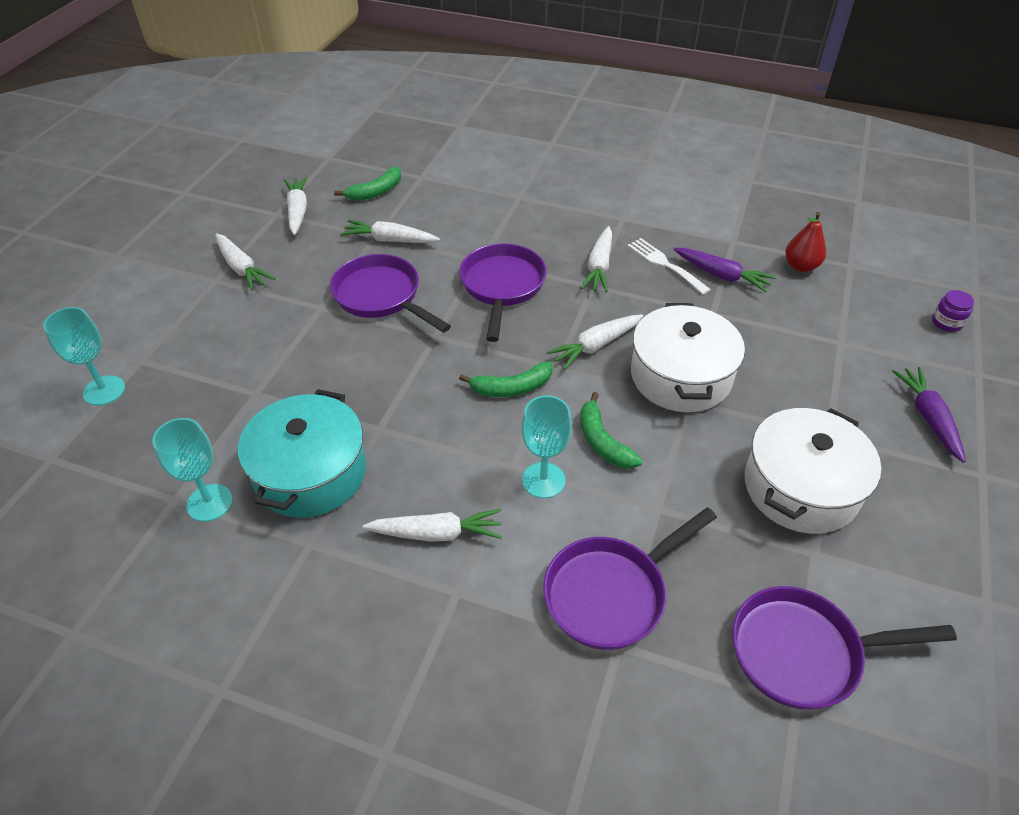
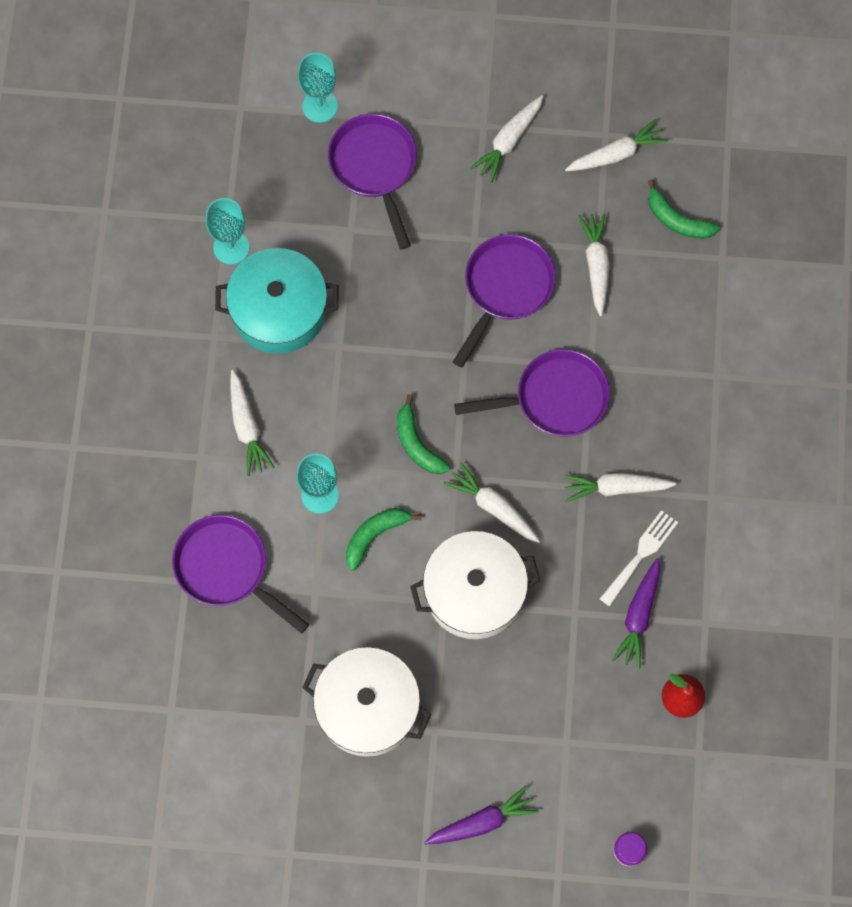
camera: 75 degrees right, 25 degrees up
purple pan [732,586,957,709] -> purple pan moved to [328,114,417,249]

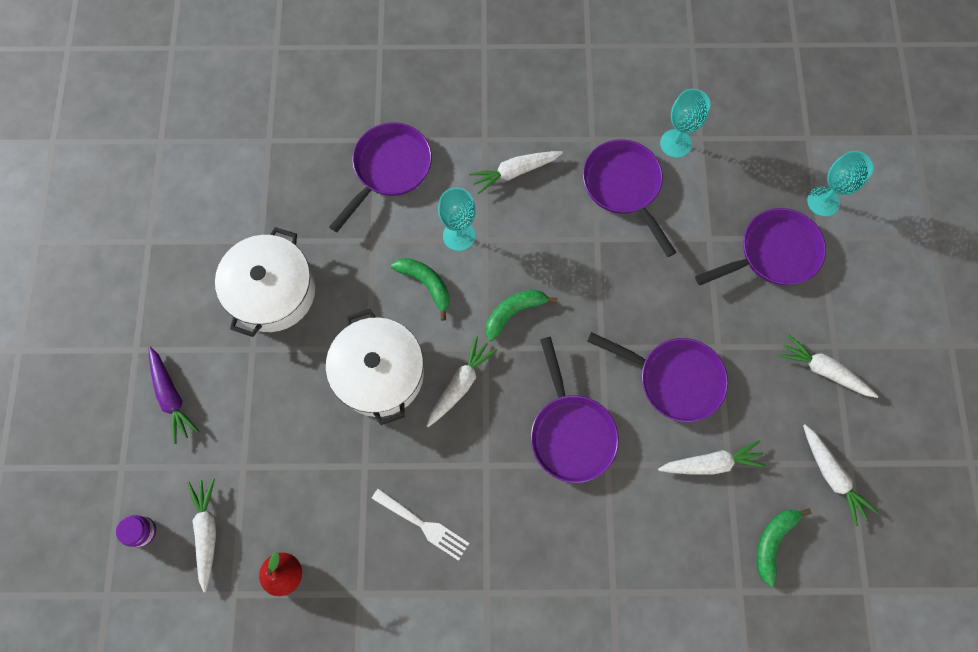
camera: 85 degrees right, 0 degrees up
turquoise pot [215,248,338,354] -> purple pan [583,139,676,257]
white carrot [564,473,677,502] -> white carrot moved to [187,478,216,592]
purple carrot [612,558,660,668] -> none

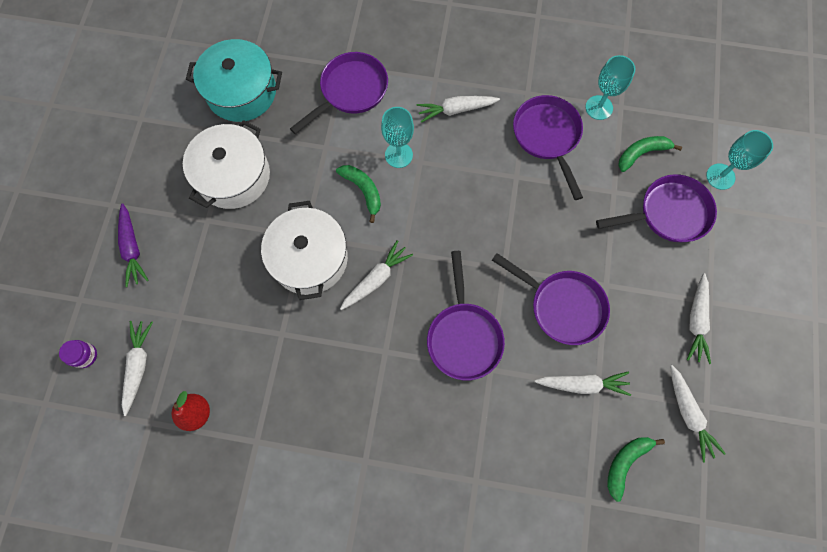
camera: 10 degrees right, 0 degrees up
white fork [371,488,469,561] -> none
green banana [486,290,558,341] -> green banana moved to [618,136,682,172]
white carrot [778,335,879,398] -> white carrot turned 120 degrees counterclockwise [687,273,711,364]
none -> turquoise pot [186,39,282,122]

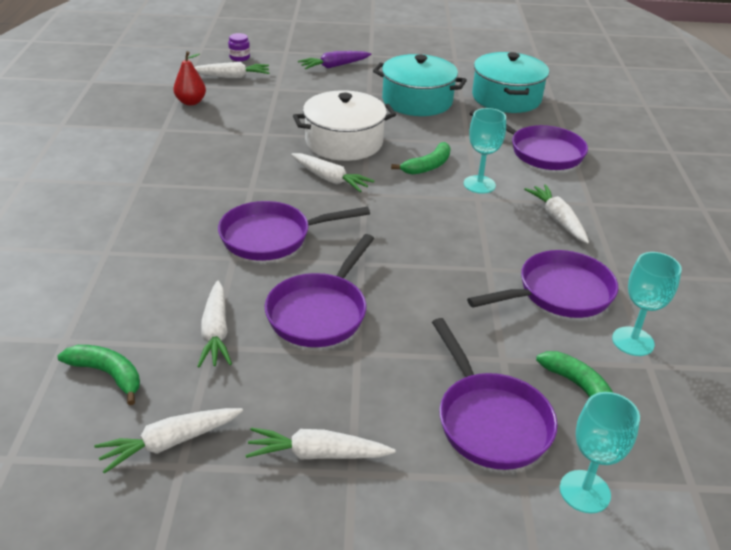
camera: 80 degrees right, 35 degrees down
white pot [183,120,270,209] -> turquoise pot [373,54,467,116]

